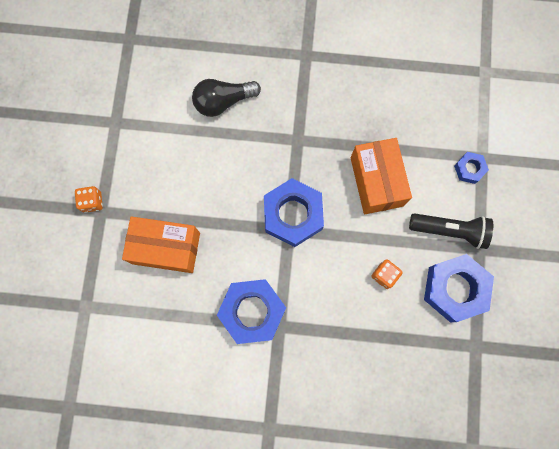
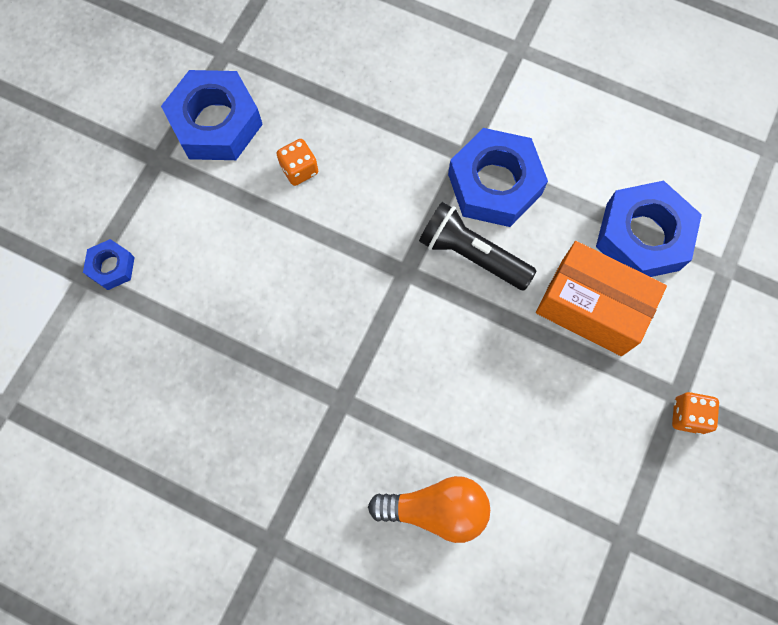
camera: 160 degrees left, 5 degrees down
black light bulb [192,79,261,117] -> orange light bulb [368,476,490,543]
blue nut [264,178,324,247] -> blue nut moved to [596,181,702,277]
orange box [351,138,412,214] -> none
black flashlight [409,213,493,249] -> black flashlight moved to [419,202,536,290]

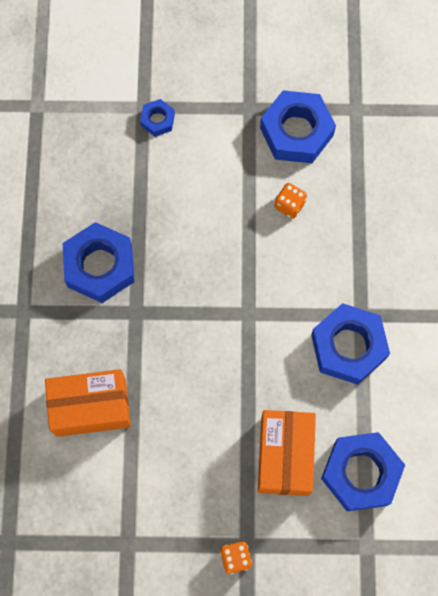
camera: 65 degrees right, 0 degrees up
orange light bulb [368,476,490,543] -> orange box [45,369,131,437]
black flashlight [419,202,536,290] -> none
none -> blue nut [63,222,135,303]

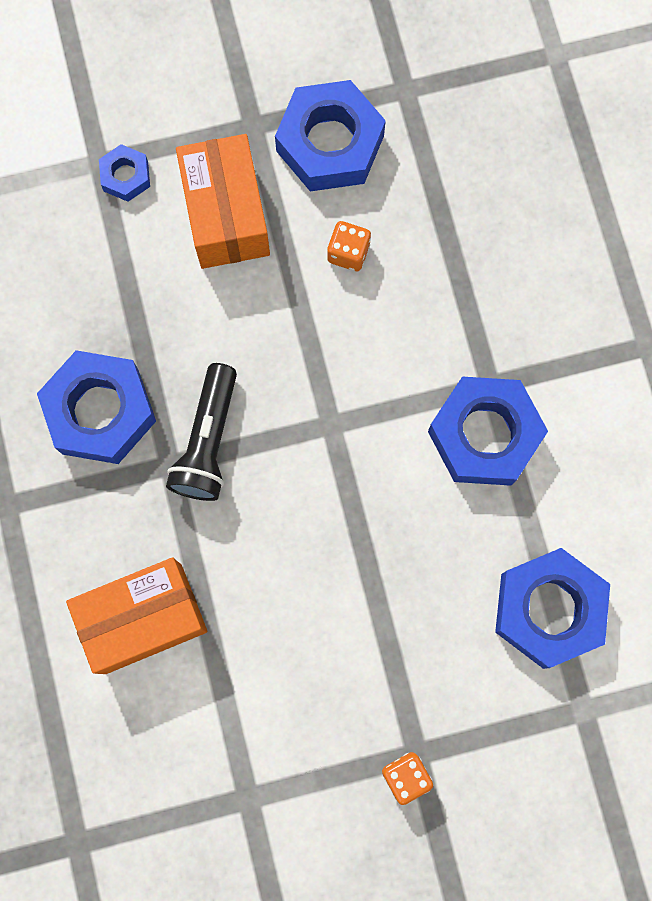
camera: 15 degrees left, 5 degrees up
orange box [258,410,316,496] -> orange box moved to [176,134,270,269]
none -> black flashlight [166,363,237,501]

